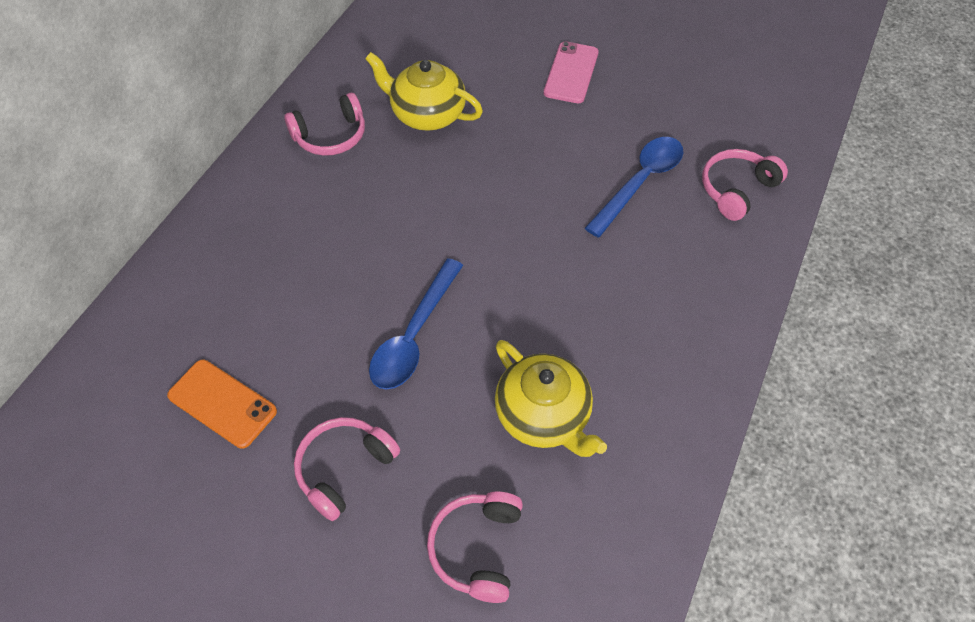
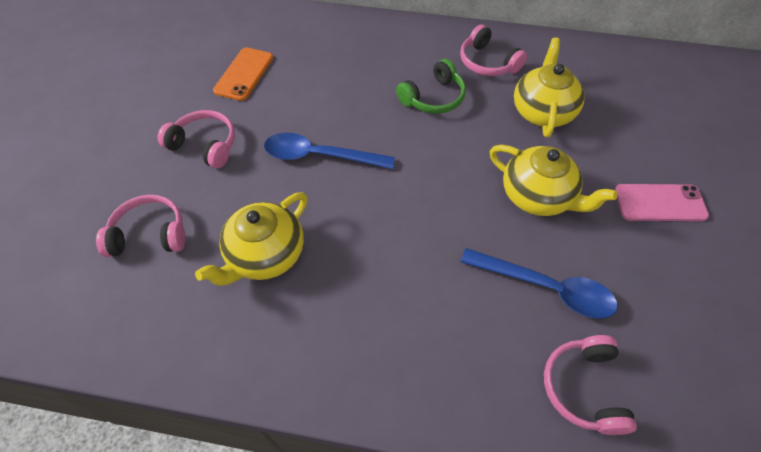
camera: 75 degrees right, 0 degrees up
pink headphones [702,149,788,221] -> pink headphones turned 120 degrees counterclockwise [544,335,637,435]
none -> green headphones [396,59,466,114]
none -> yellow teapot [489,145,617,216]

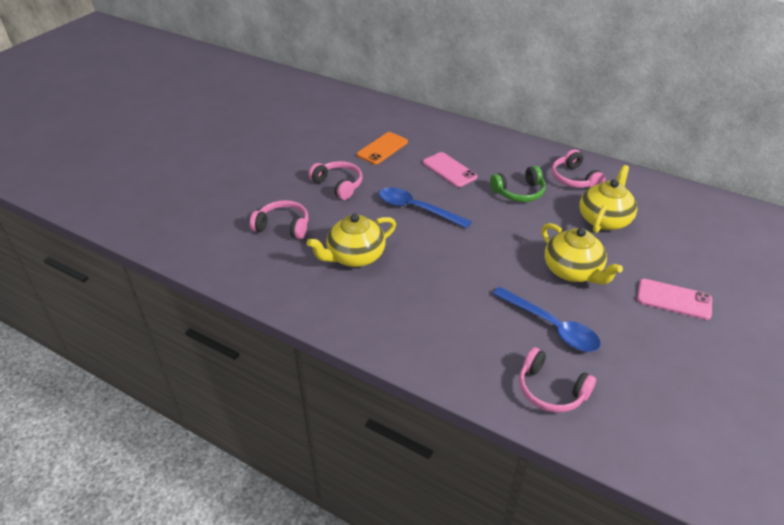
camera: 20 degrees right, 15 degrees down
pink headphones [544,335,637,435] -> pink headphones turned 75 degrees counterclockwise [519,347,596,413]
none -> pink phone [423,152,477,187]

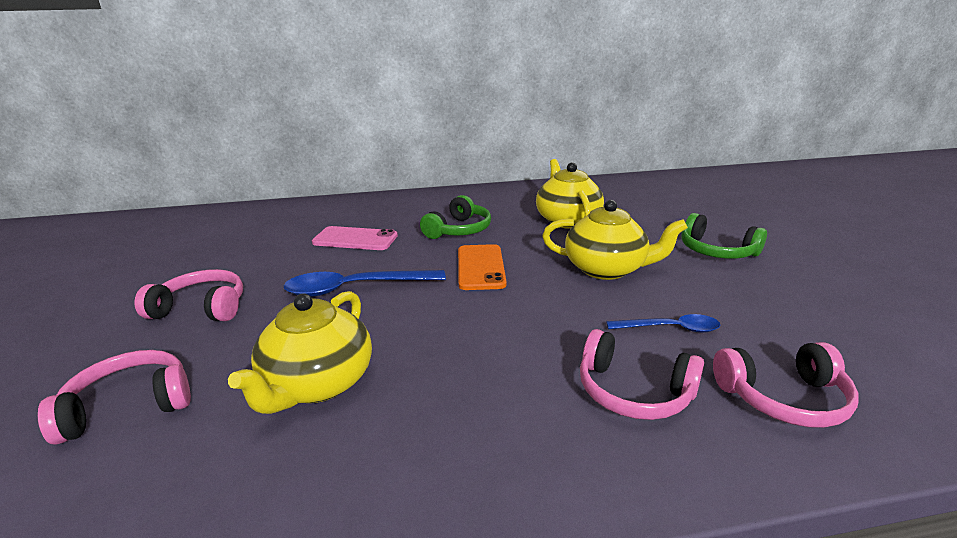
camera: 40 degrees left, 15 degrees down
orange phone [357,132,408,165] -> orange phone moved to [458,244,507,290]
blue spoon [492,287,601,352] -> blue spoon [607,314,721,333], size x0.60
pink headphones [552,149,606,188] -> pink headphones moved to [580,329,704,420]
pink phone [637,279,712,320] -> green headphones [681,213,767,259]

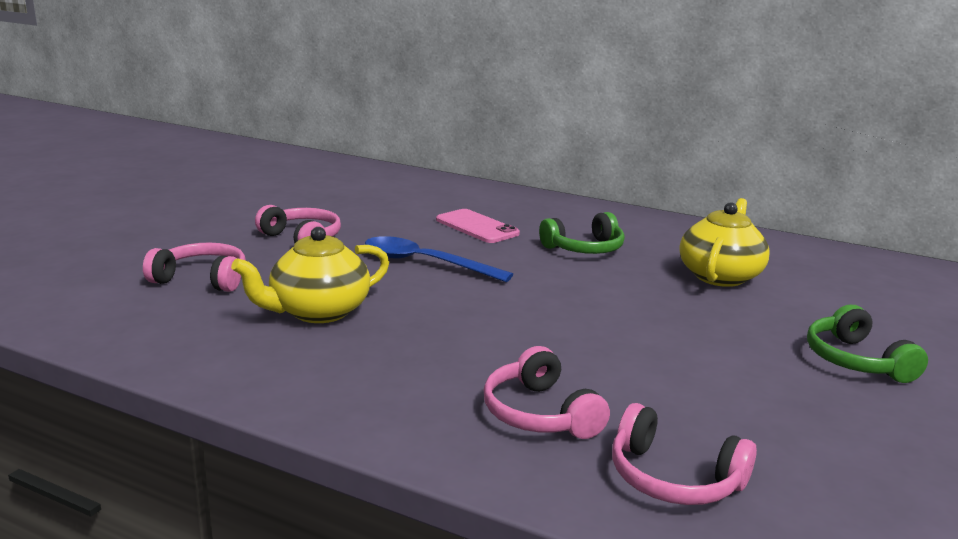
camera: 35 degrees right, 5 degrees down
orange phone [458,244,507,290] -> none
yellow teapot [542,200,688,280] -> none
blue spoon [607,314,721,333] -> none

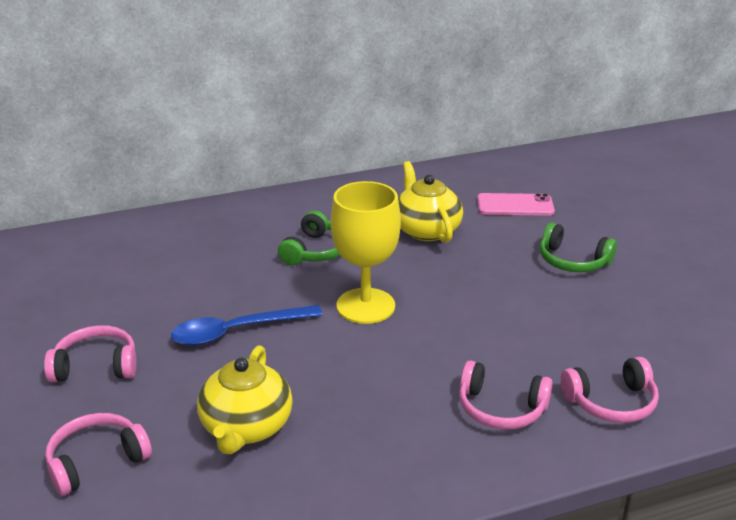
camera: 45 degrees left, 10 degrees up
pink phone [436,209,520,243] -> pink phone moved to [477,193,555,216]
none -> yellow goblet [331,181,401,324]

